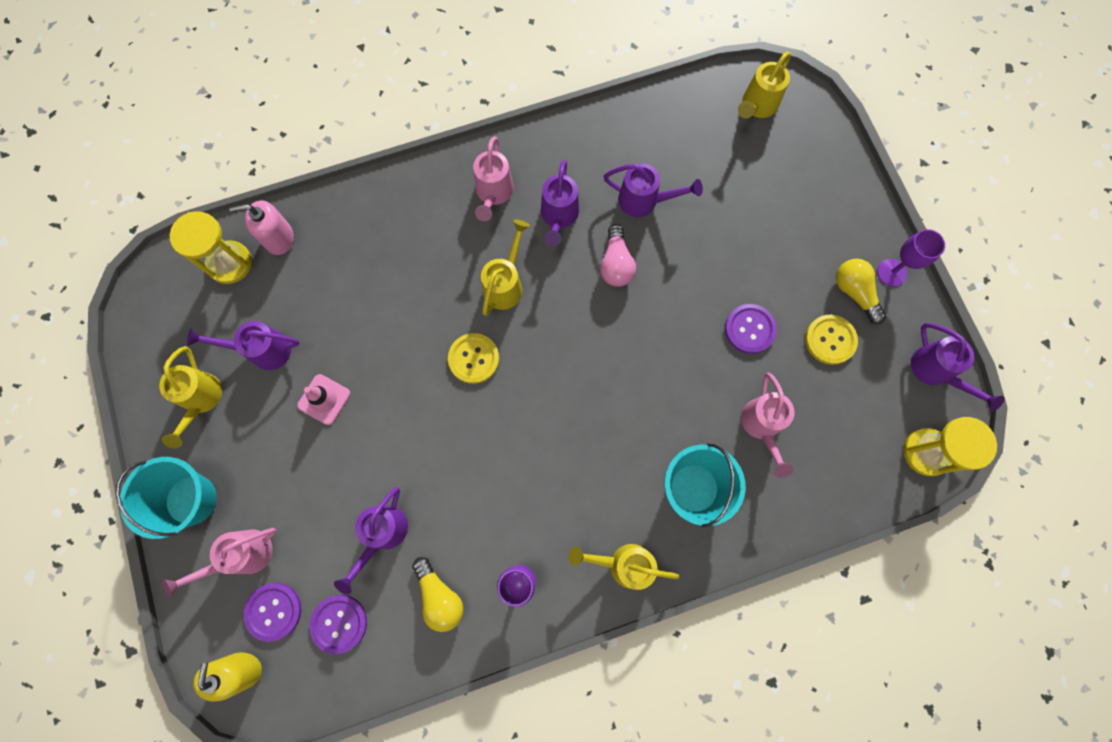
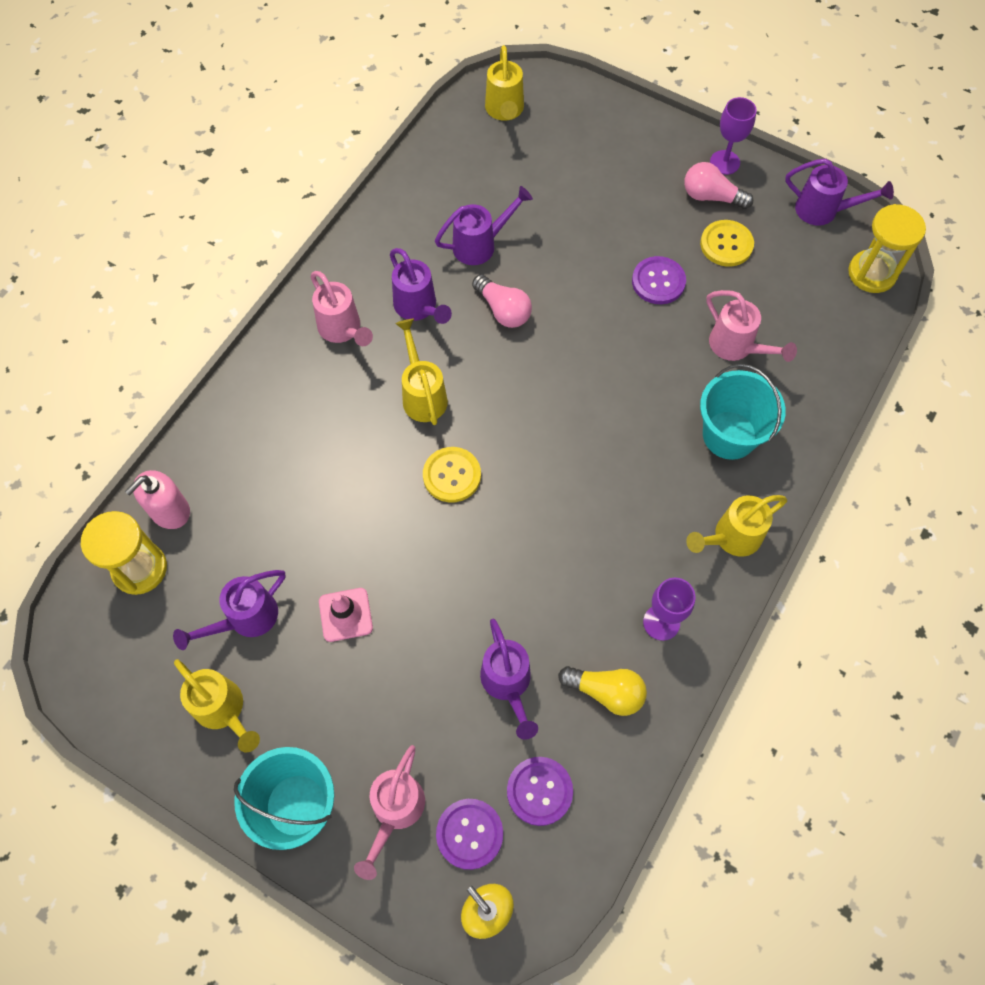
camera: 40 degrees left, 10 degrees down
yellow light bulb [836,259,886,324] -> pink light bulb [684,162,753,209]

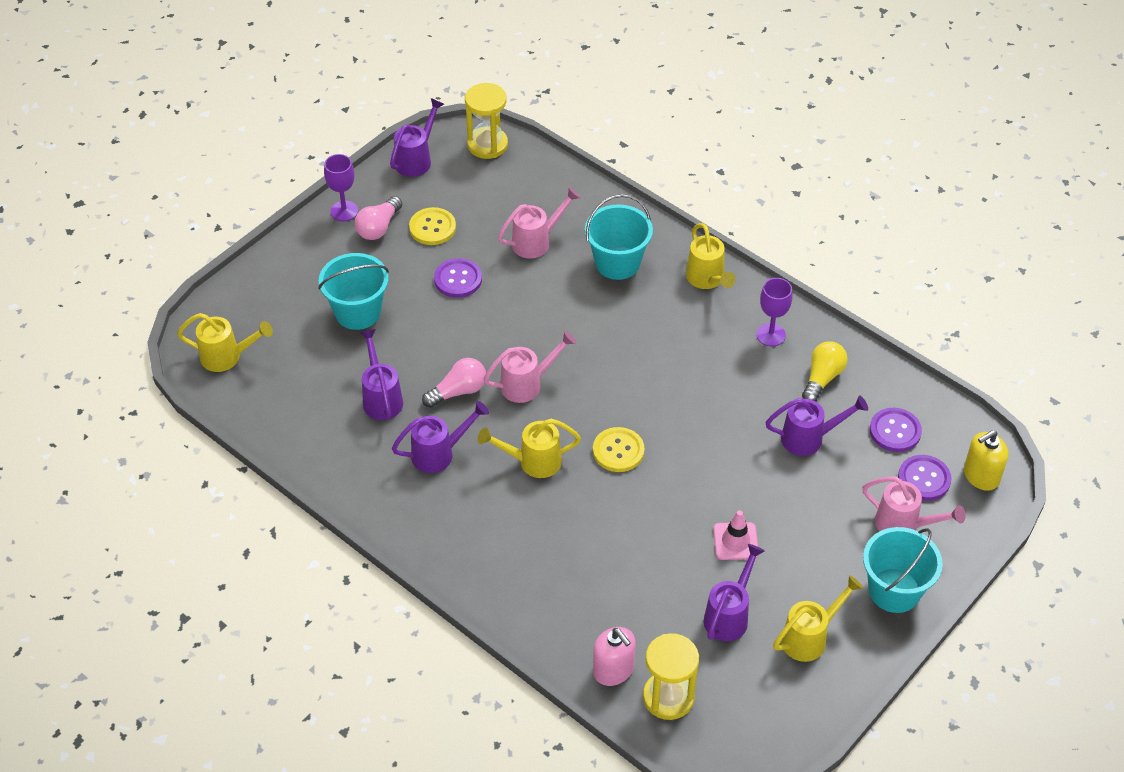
camera: 80 degrees left, 15 degrees down
purple watering can [173,570,285,650] -> purple watering can turned 120 degrees counterclockwise [704,544,765,641]
pink watering can [311,271,373,346] -> pink watering can moved to [484,331,576,403]
none -> turquoise bucket [318,253,389,330]

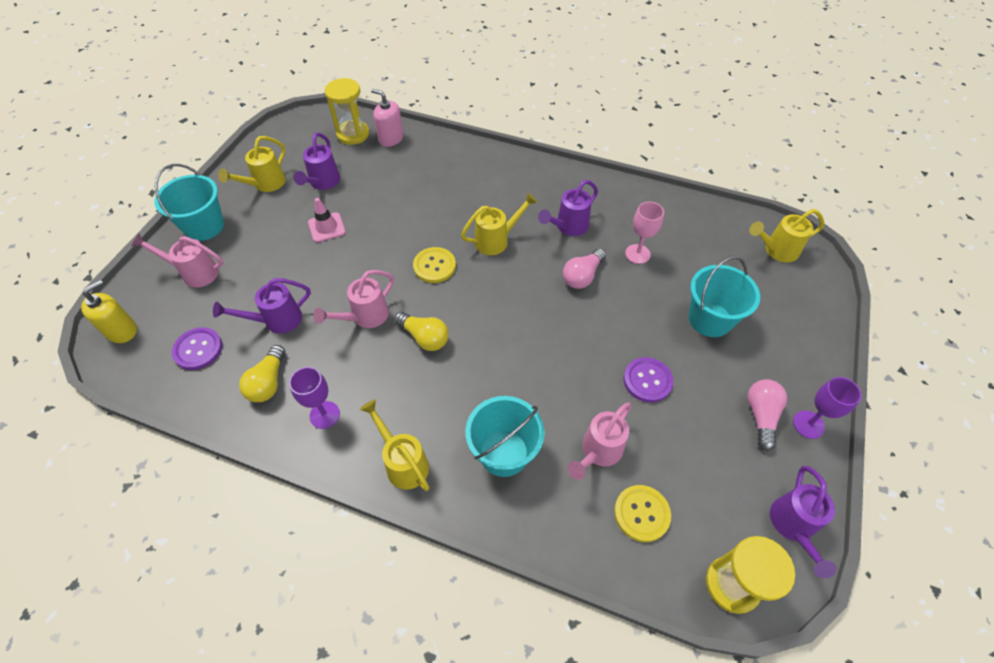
camera: 160 degrees right, 5 degrees up
purple watering can [359,329,403,420] -> pink goblet [625,202,664,264]
yellow button [409,207,456,245] -> yellow button moved to [614,485,671,542]
pink watering can [484,331,576,403] -> pink watering can moved to [314,270,394,328]
purple button [898,455,952,501] -> none
none -> yellow light bulb [394,312,449,351]

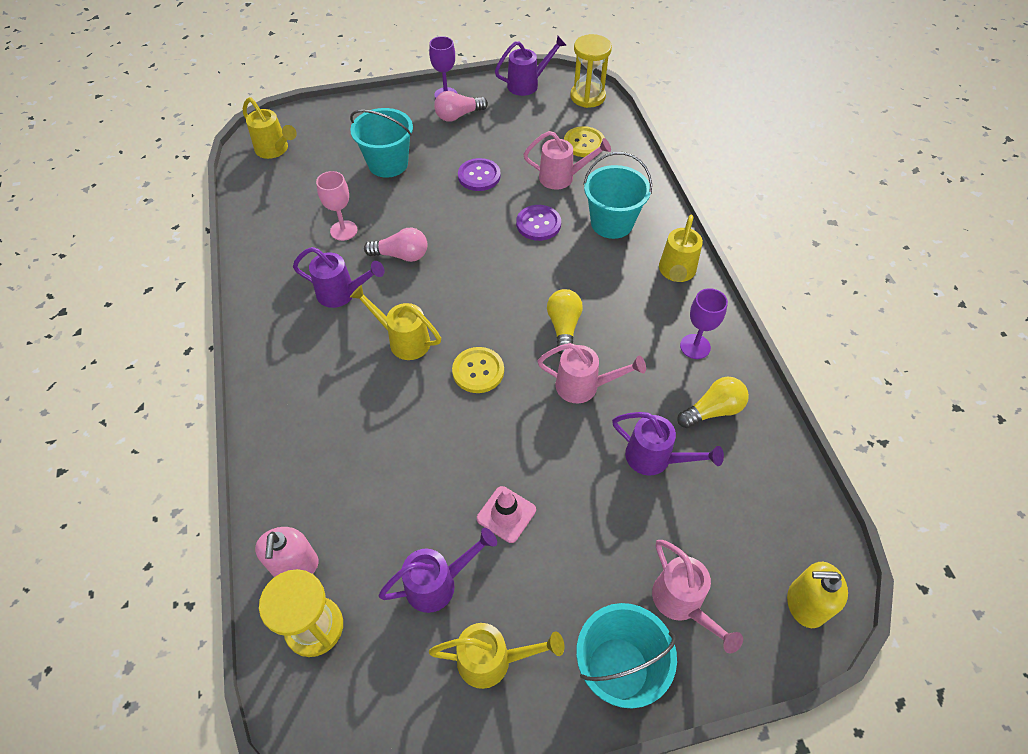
camera: 125 degrees left, 0 degrees up
purple button [172,327,222,370] -> purple button moved to [516,205,561,241]

